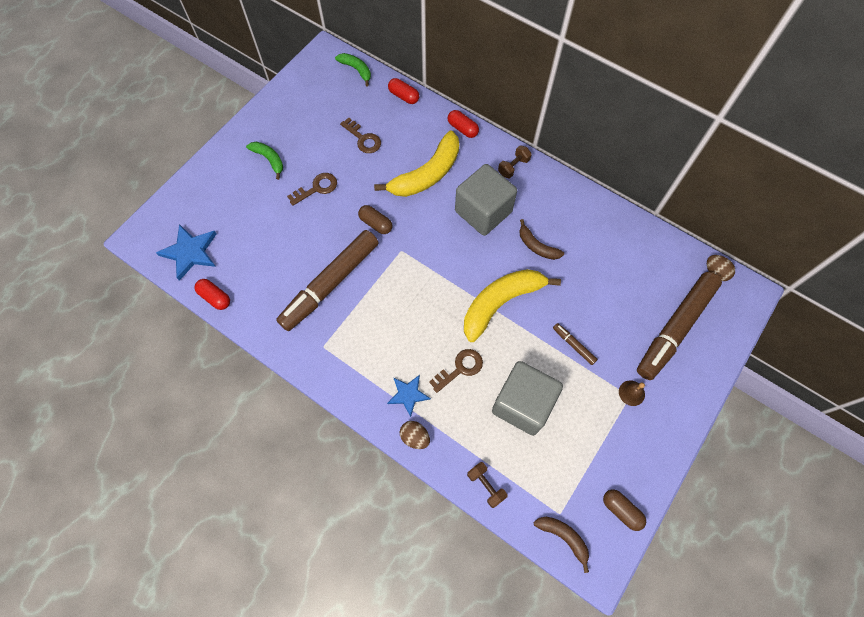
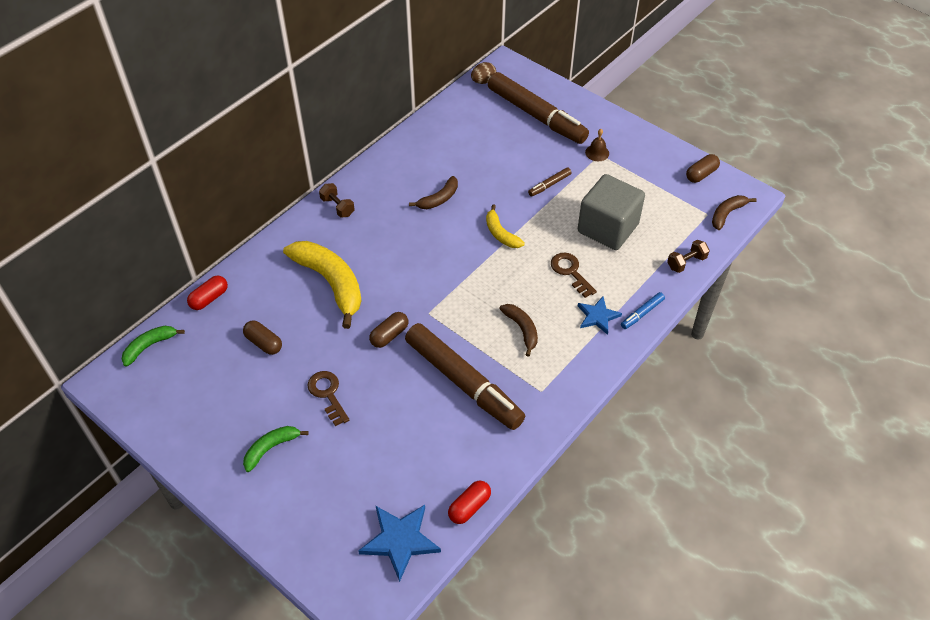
camera: 85 degrees left, 15 degrees down
brown key [340,118,381,153] -> brown capsule [243,321,282,355]
brown egg [400,421,430,449] -> blue marker [621,292,665,329]
red capsule [448,110,479,138] -> none
grey cube [455,164,517,236] -> none
yellow banana [464,269,561,342] -> yellow banana [486,205,525,248], size x0.52
none -> brown banana [499,304,538,357]

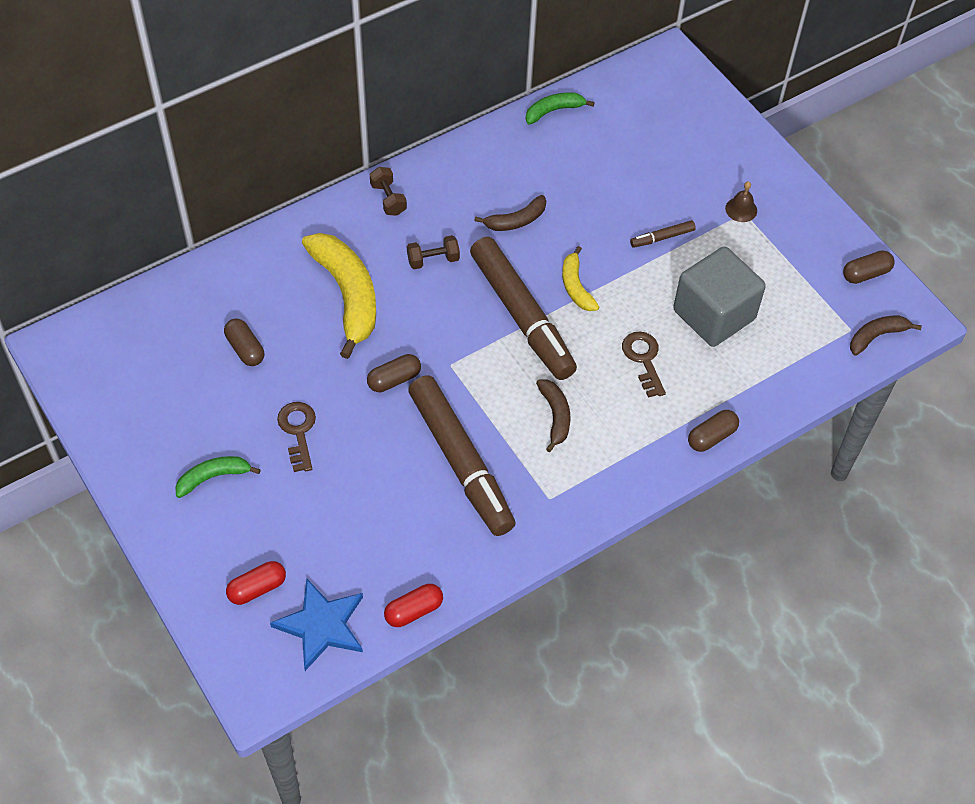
camera: 15 degrees right, 5 degrees up
green banana [122,326,185,367] -> green banana moved to [526,92,595,124]
red capsule [187,276,228,310] -> red capsule moved to [226,561,286,605]
brown egg [471,62,496,84] -> none
brown marker [488,72,589,144] -> brown marker moved to [470,237,577,380]
blue star [578,297,622,335] -> none
blue marker [621,292,665,329] -> brown capsule [688,410,739,452]
brown dumbbell [667,240,710,273] -> brown dumbbell moved to [407,235,460,269]

